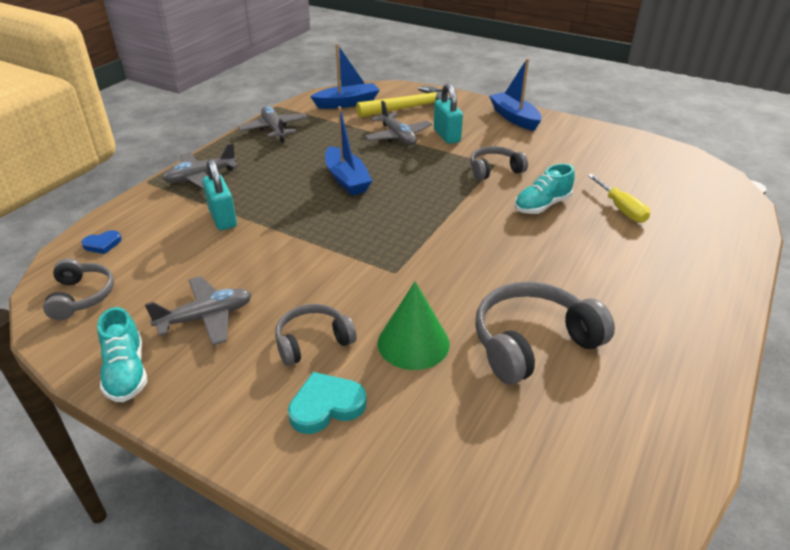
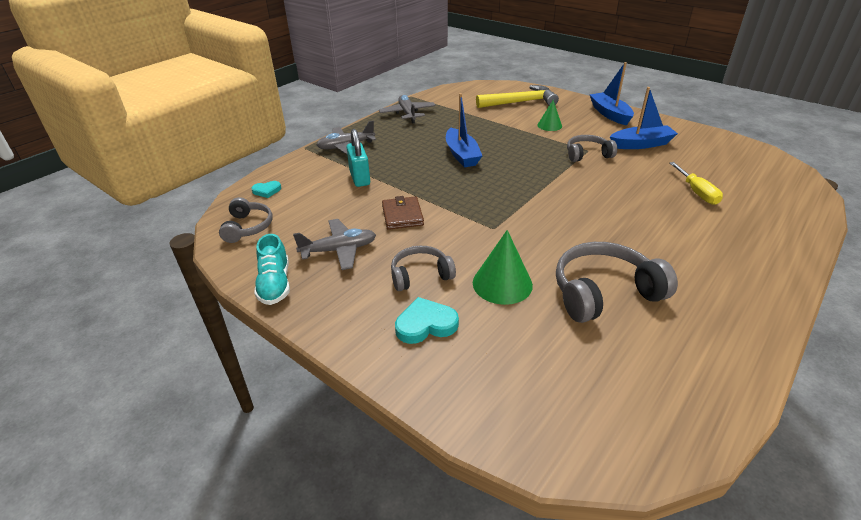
camera: 10 degrees right, 0 degrees up
blue heart [81,230,122,254] -> turquoise heart [251,181,281,198]
blue boat [310,44,380,109] -> blue boat moved to [610,87,678,149]
grey plane [365,100,432,145] -> none
turquoise padlock [434,84,463,144] -> green cone [538,100,562,131]
turquoise shoe [515,163,575,214] -> none
none -> brown wallet [382,196,424,230]

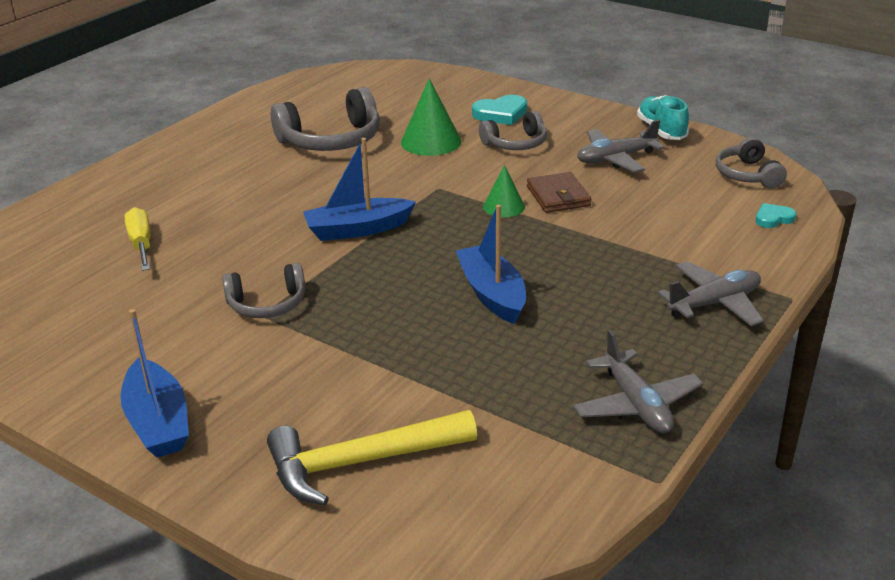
camera: 175 degrees right, 5 degrees down
turquoise padlock [346,129,370,187] -> none
green cone [538,100,562,131] -> green cone moved to [483,165,525,217]
blue boat [610,87,678,149] -> blue boat moved to [303,138,416,241]

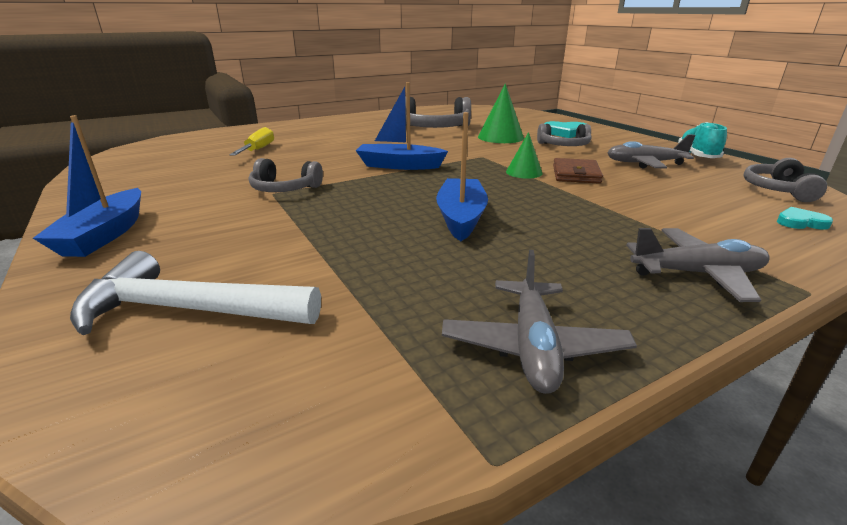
camera: 25 degrees right, 5 degrees down
yellow hammer [267,410,477,505] -> white hammer [70,251,321,335]

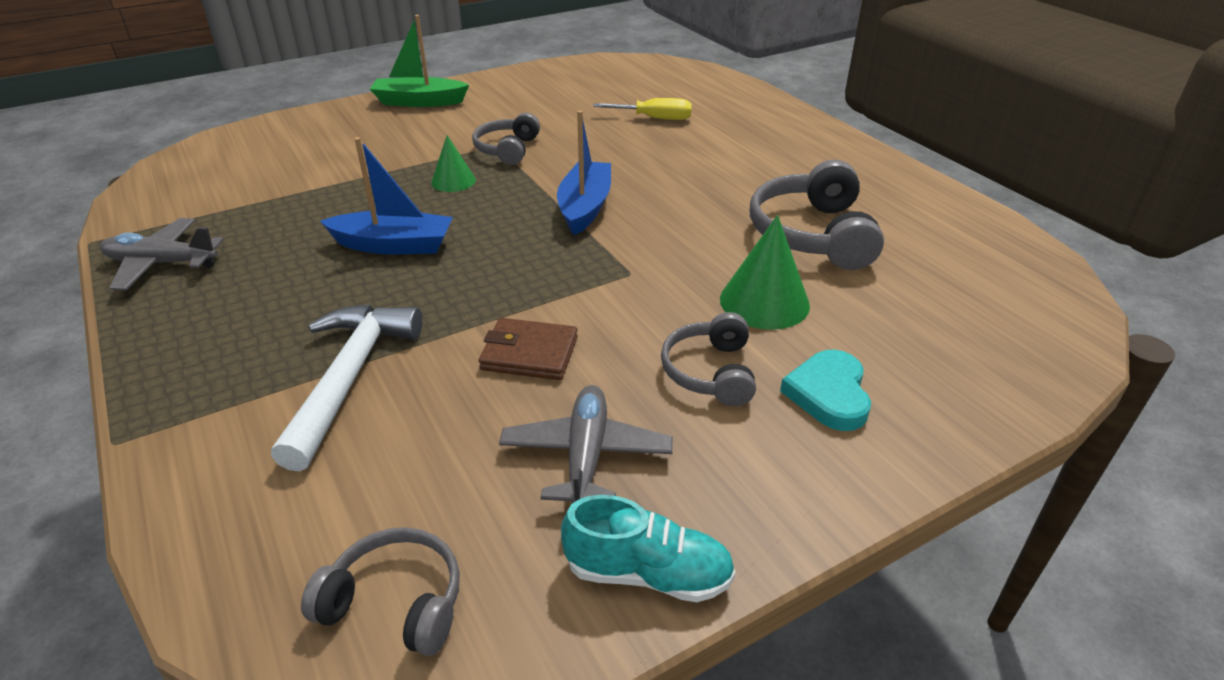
camera: 90 degrees right, 10 degrees up
blue boat [33,115,141,257] -> green boat [370,15,469,107]
white hammer [70,251,321,335] -> white hammer moved to [271,304,423,471]
green cone [506,132,542,179] -> green cone moved to [431,135,476,192]
grey plane [626,228,770,302] -> none
turquoise heart [777,207,833,230] -> none

